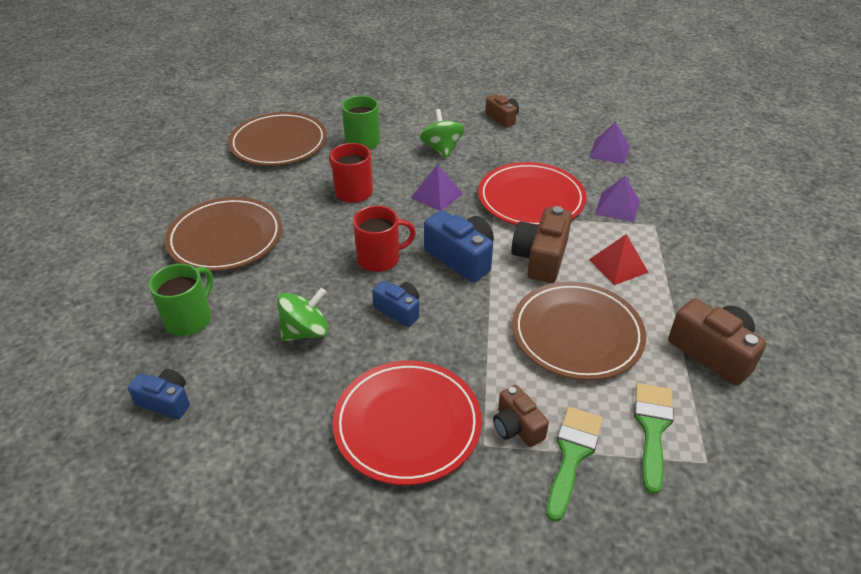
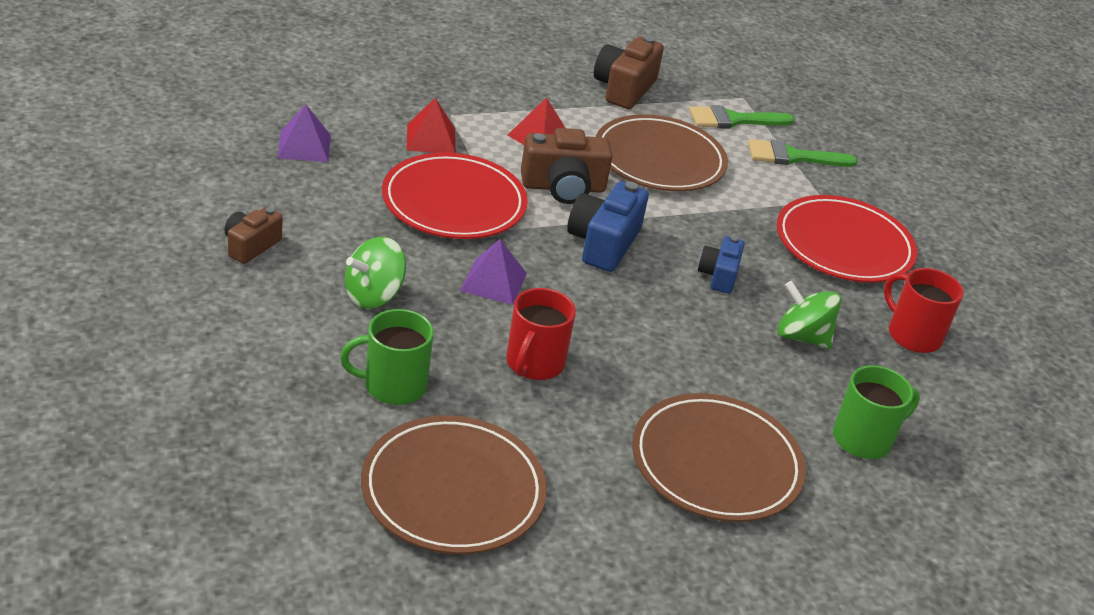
camera: 120 degrees left, 5 degrees down
blue camera [128,369,190,419] -> none
green mug [149,264,213,336] -> green mug turned 150 degrees clockwise [833,365,920,459]
red mug [353,206,416,272] -> red mug moved to [884,268,964,353]
brown camera [493,385,549,447] -> none
purple pyramid [595,176,640,222] -> red pyramid [407,98,456,153]

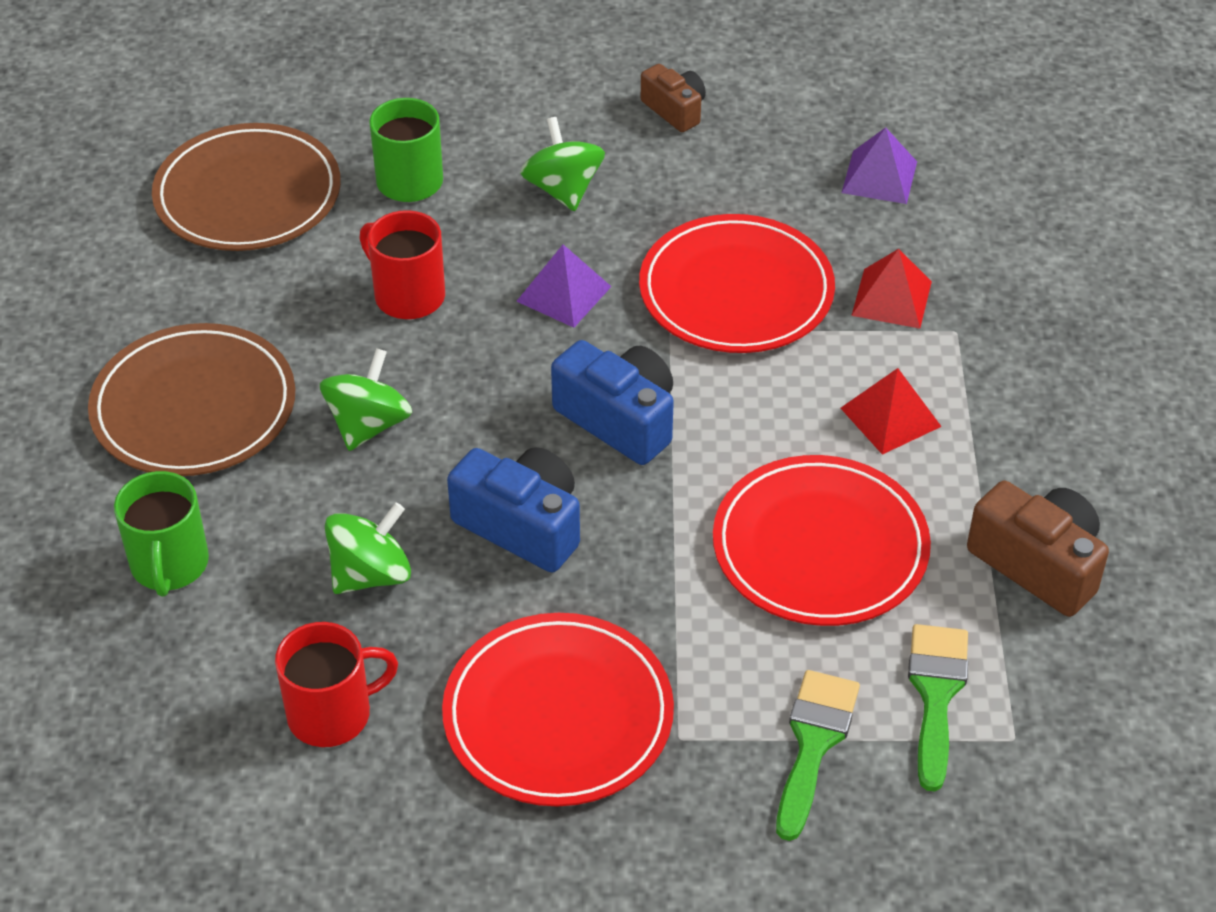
camera: 115 degrees right, 10 degrees up
brown camera [521,128,613,204] -> none
brown plate [596,114,728,191] -> red plate [713,455,931,626]
blue camera [698,236,745,294] -> blue camera [447,447,580,572], size x1.62
none -> green spinning top [320,348,412,451]

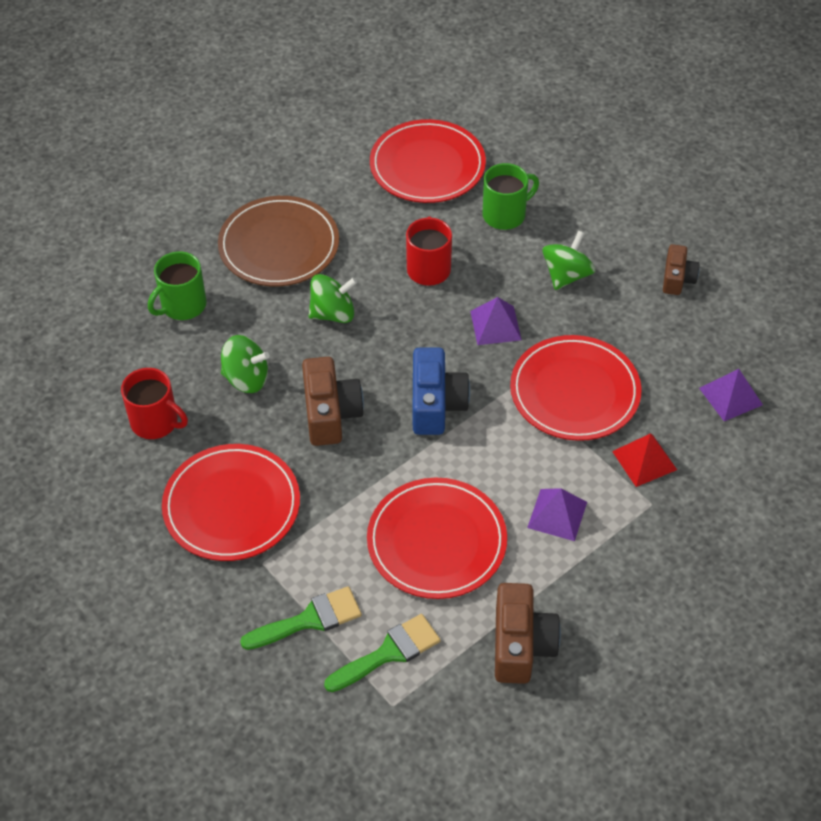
camera: 50 degrees right, 5 degrees up
brown plate [152,123,341,251] -> red plate [370,119,486,203]
blue camera [447,447,580,572] -> brown camera [302,357,364,446]
red pyramid [841,368,942,455] -> purple pyramid [527,488,587,541]

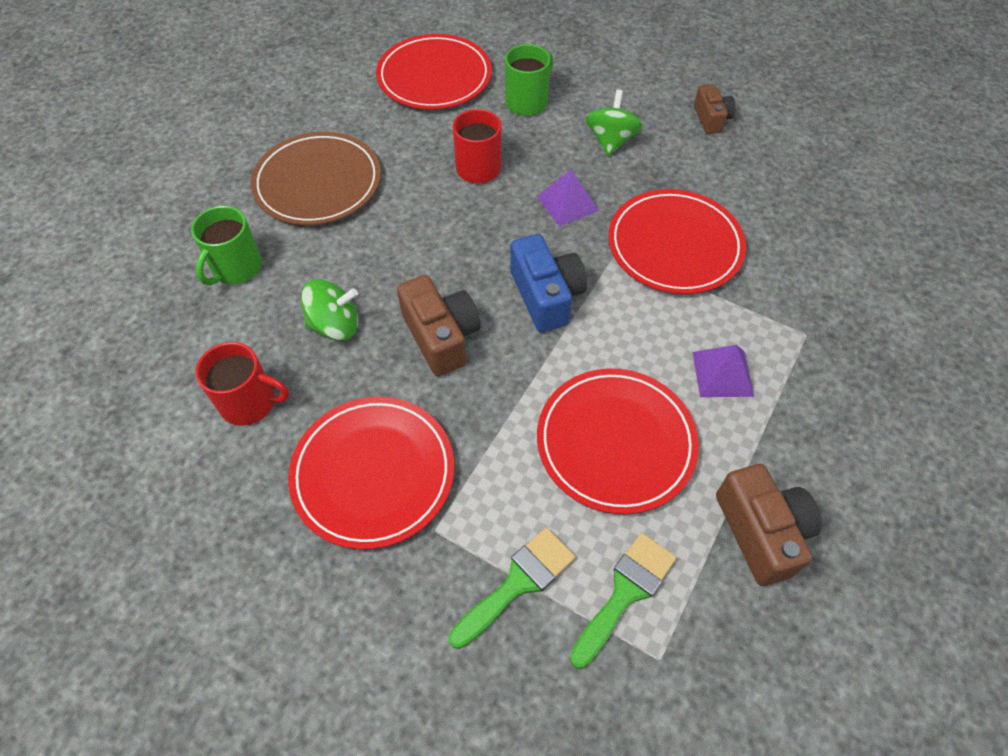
camera: 20 degrees left, 5 degrees up
green spinning top [309,274,357,323] -> none
red pyramid [612,433,677,487] -> none
purple pyramid [699,369,763,421] -> none

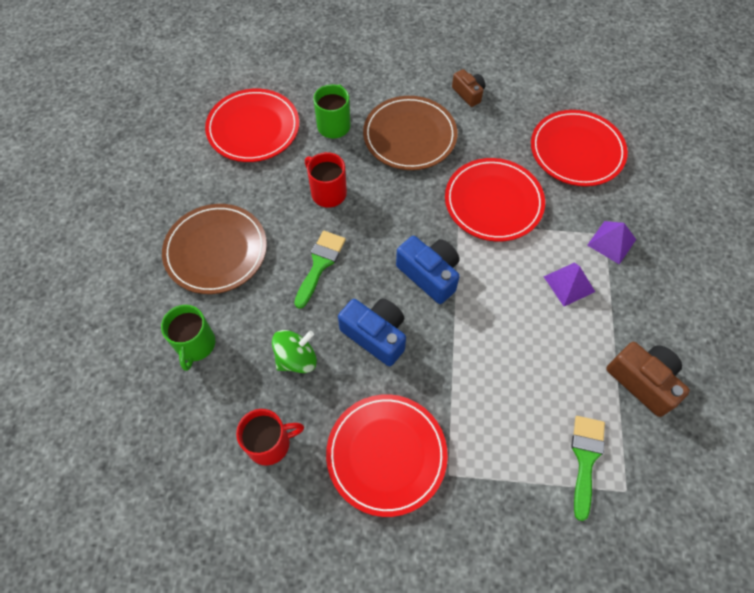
camera: 25 degrees left, 5 degrees up
brown camera [397,275,481,376] -> blue camera [338,299,406,366]
green brush [449,528,575,649] -> green brush moved to [294,231,346,309]
purple pyramid [537,169,599,227] -> purple pyramid moved to [587,221,636,264]
red plate [537,368,699,514] -> red plate moved to [531,110,628,186]
green spinning top [585,90,643,156] -> brown plate [363,96,457,170]

